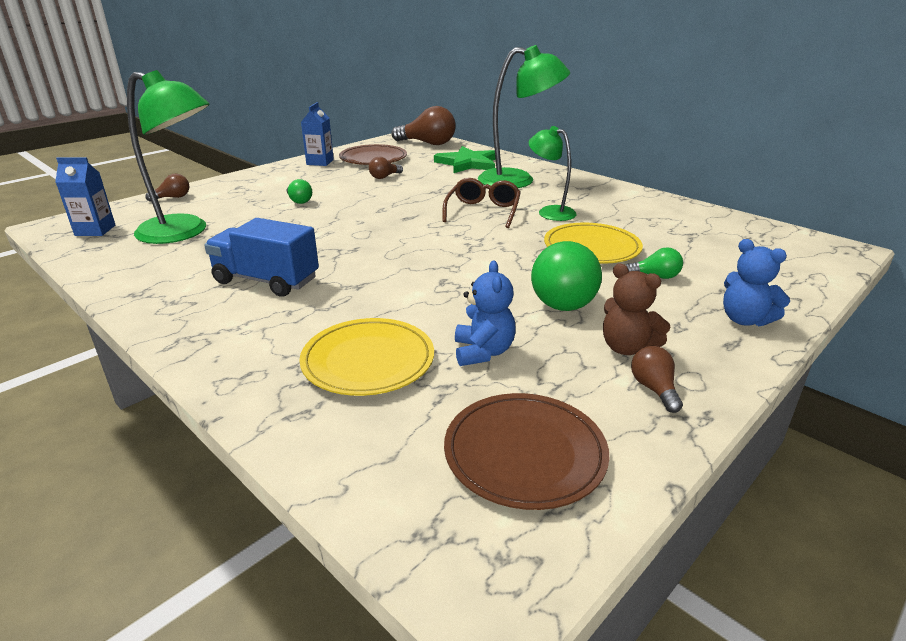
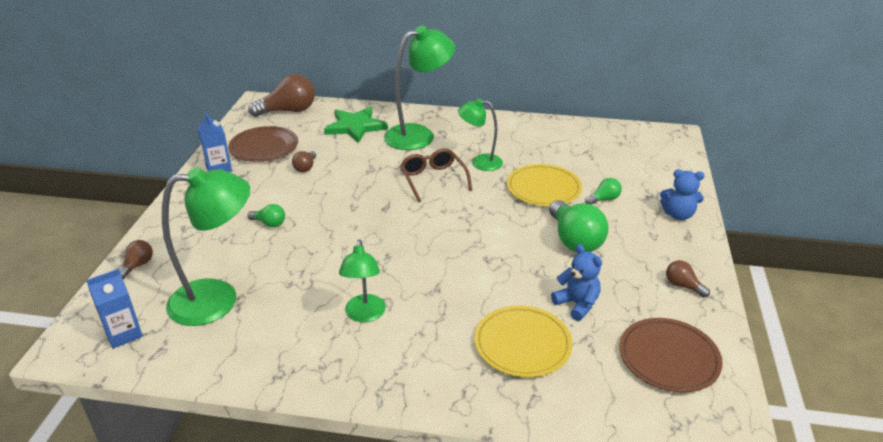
camera: 35 degrees left, 5 degrees up
blue truck [204,218,319,297] -> green lamp [339,239,386,322]
brown teddy bear [603,264,671,355] -> none

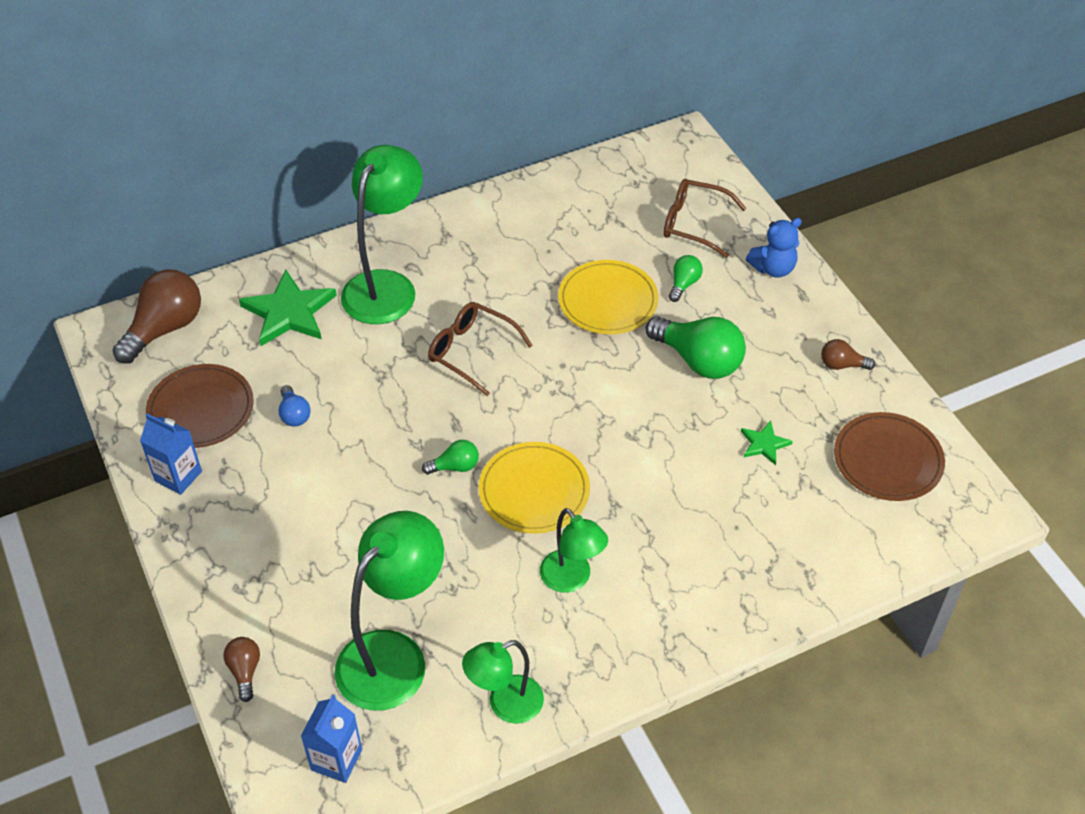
camera: 35 degrees left, 15 degrees up
green light bulb [247,204,285,227] -> green light bulb moved to [422,440,479,474]
brown light bulb [292,151,316,172] -> blue light bulb [279,385,311,426]
green lamp [458,99,503,171] -> green lamp moved to [462,640,544,724]
yellow plate [474,305,573,377] -> yellow plate moved to [479,442,590,534]
blue teddy bear [551,244,602,321] -> green star [741,421,793,465]
none -> brown glasses [664,179,746,258]

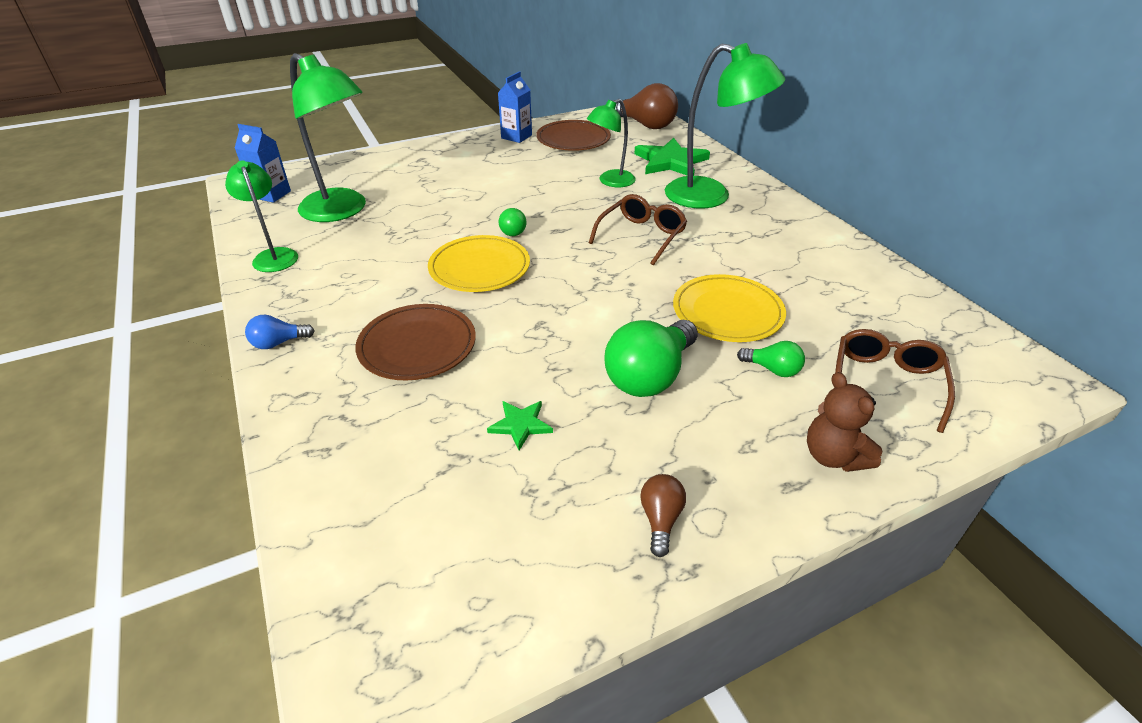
camera: 90 degrees right, 10 degrees down
brown light bulb [223,637,260,702] -> none
blue light bulb [279,385,311,426] -> blue light bulb moved to [245,315,315,349]
green lamp [540,508,608,593] -> green lamp moved to [587,99,636,187]
blue teddy bear [746,218,802,278] -> brown teddy bear [807,372,883,472]
brown plate [834,412,945,501] -> brown plate moved to [355,304,476,380]

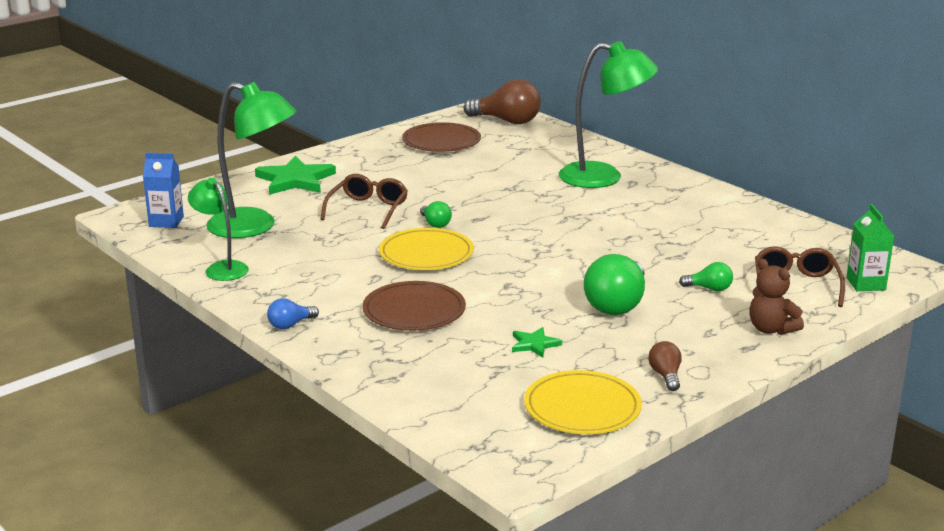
camera: 15 degrees left, 15 degrees down
blue carton [498,71,532,143] -> none
green lamp [587,99,636,187] -> none
brown glasses [589,194,687,265] -> brown glasses moved to [320,174,408,229]
green star [634,137,710,176] -> green star moved to [255,156,336,195]
yellow plate [673,274,786,342] -> yellow plate moved to [524,370,642,434]
none -> green carton [847,204,894,291]

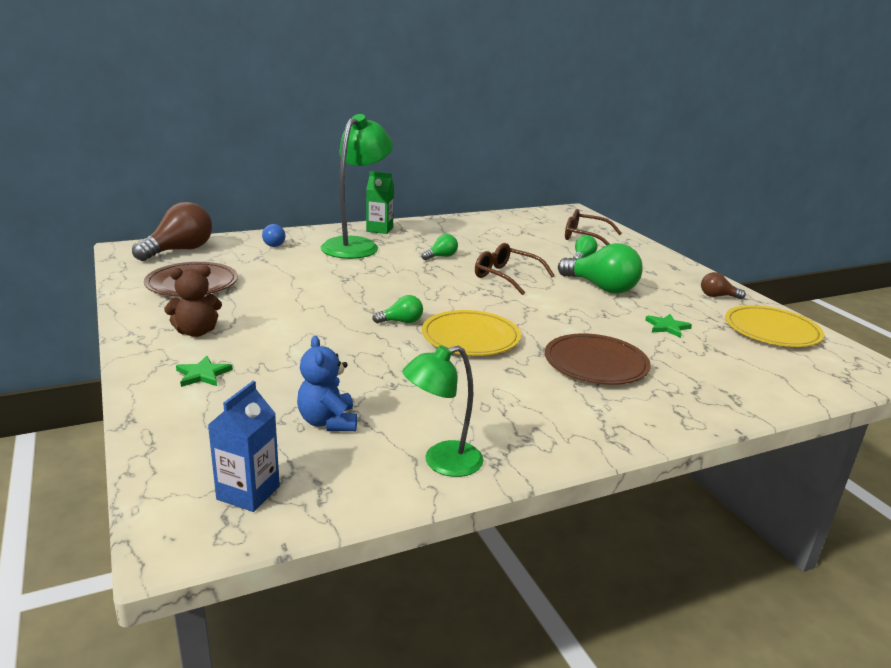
camera: 75 degrees left, 0 degrees up
green lamp [206,82,297,238] -> blue teddy bear [297,336,357,431]
green star [255,156,336,195] -> green star [176,356,233,387], size x0.51
blue light bulb [267,298,319,329] -> blue light bulb moved to [262,224,285,247]
brown glasses [320,174,408,229] -> brown glasses moved to [475,243,555,295]
brown teddy bear [749,259,804,335] -> brown teddy bear moved to [164,265,222,337]
green carton [847,204,894,291] -> green carton moved to [366,171,394,234]
none -> green light bulb [421,234,458,260]

